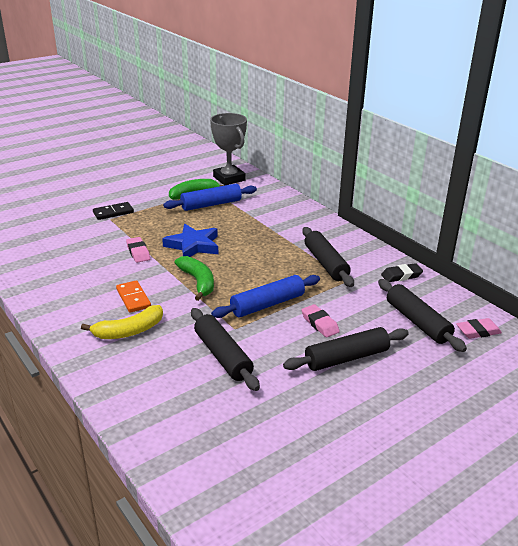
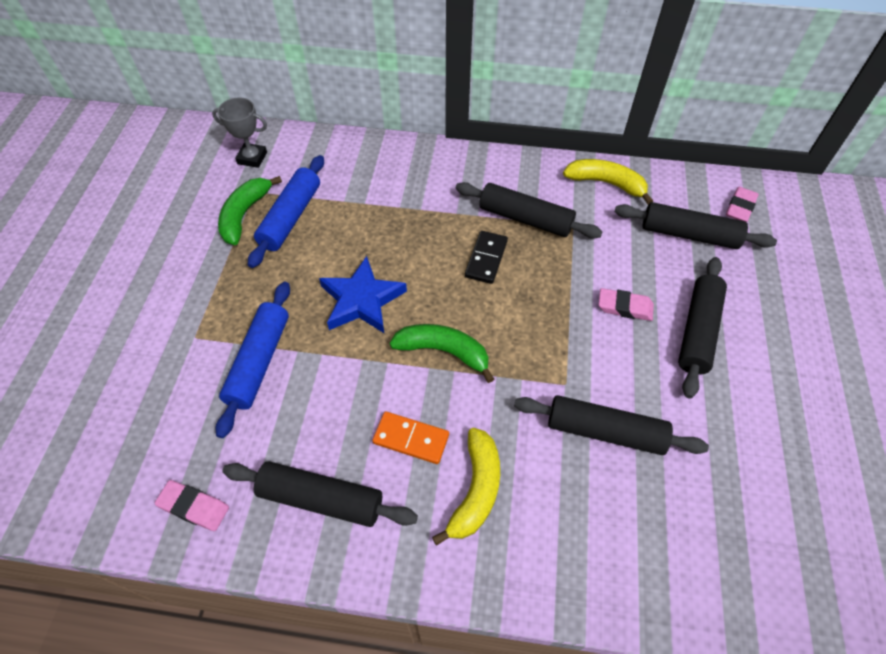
camera: 45 degrees left, 25 degrees up
black domino [93,202,134,220] -> black domino moved to [465,231,508,284]
pink eraser [126,237,150,263] -> pink eraser moved to [155,480,229,531]
grey trophy [210,113,247,185] -> grey trophy [212,97,267,168], size x0.62
blue rolling pin [211,275,320,318] -> blue rolling pin moved to [216,282,290,438]
black eraser [381,263,423,282] -> yellow banana [563,159,653,204]
none -> black rolling pin [222,461,418,527]

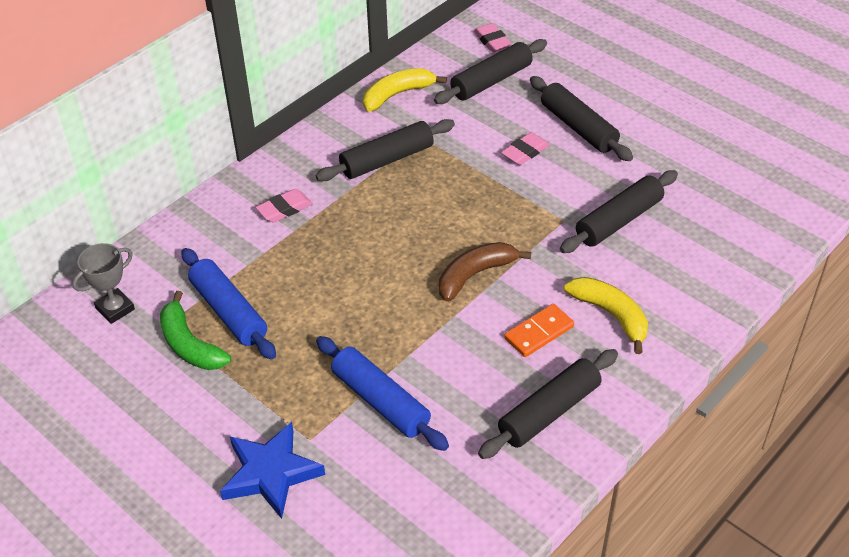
camera: 55 degrees left, 10 degrees down
pink eraser [155,480,229,531] -> pink eraser moved to [256,189,313,223]
blue star [319,256,407,333] -> blue star moved to [220,422,325,519]
green banana [390,324,494,383] -> brown banana [439,242,531,302]
black domino [465,231,508,284] -> none

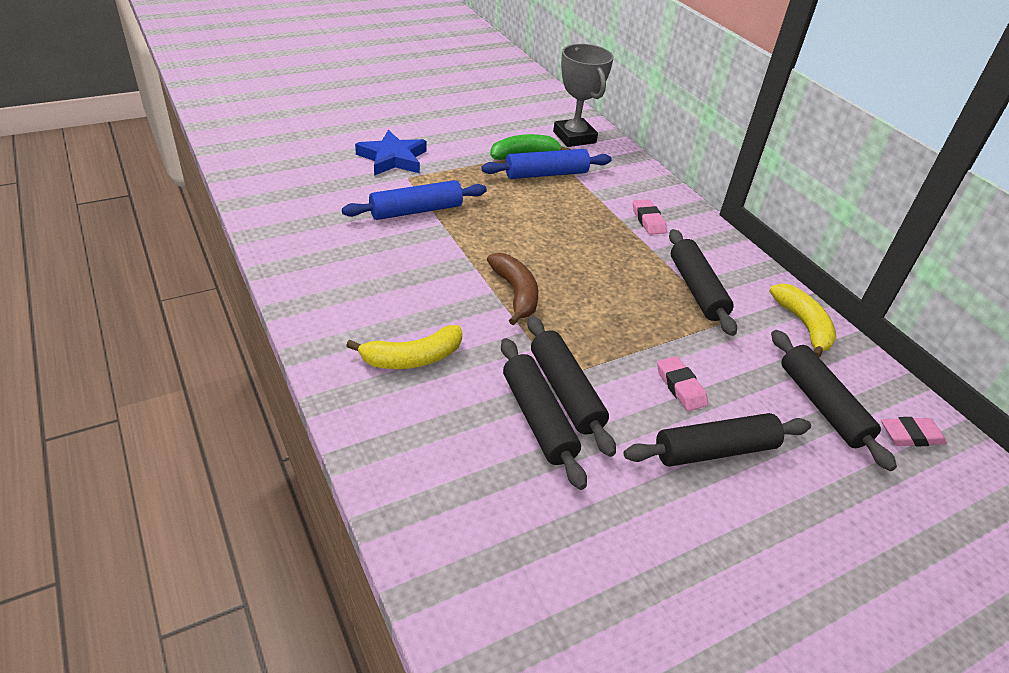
camera: 105 degrees right, 5 degrees down
grey trophy [72,243,135,324] -> grey trophy [553,44,614,147], size x1.62
black rolling pin [478,349,618,459] -> black rolling pin moved to [527,316,616,457]
orange domino [504,304,574,357] -> none

